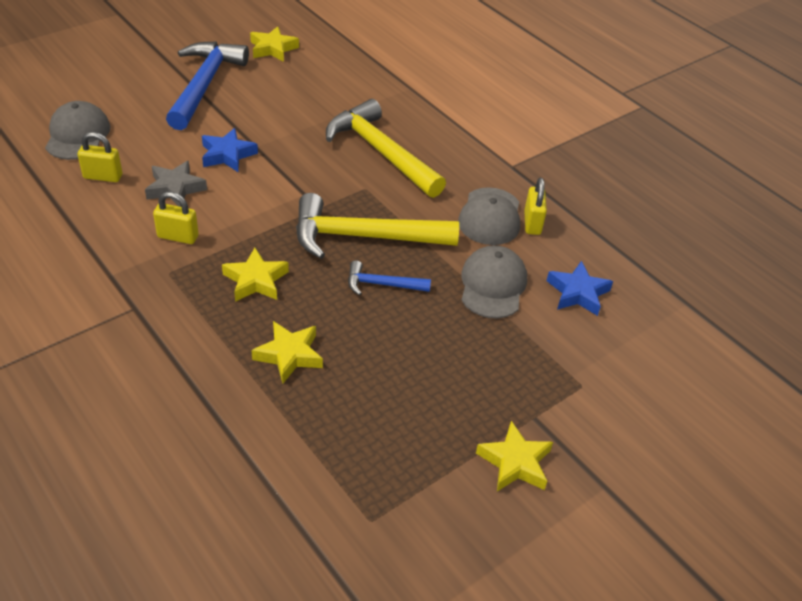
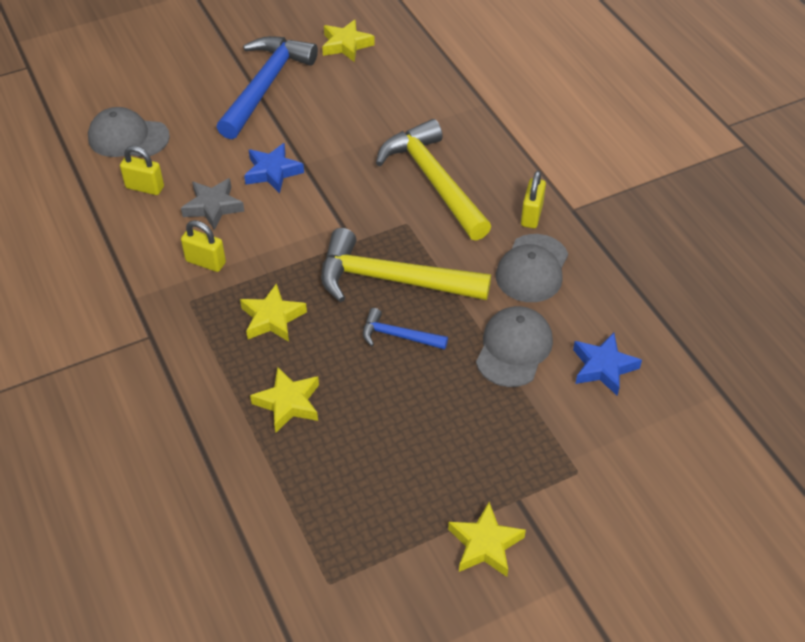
camera: 15 degrees right, 5 degrees up
grey cap [45,101,111,160] -> grey cap turned 90 degrees counterclockwise [88,107,170,157]
yellow padlock [524,178,547,235] -> yellow padlock moved to [521,171,546,228]

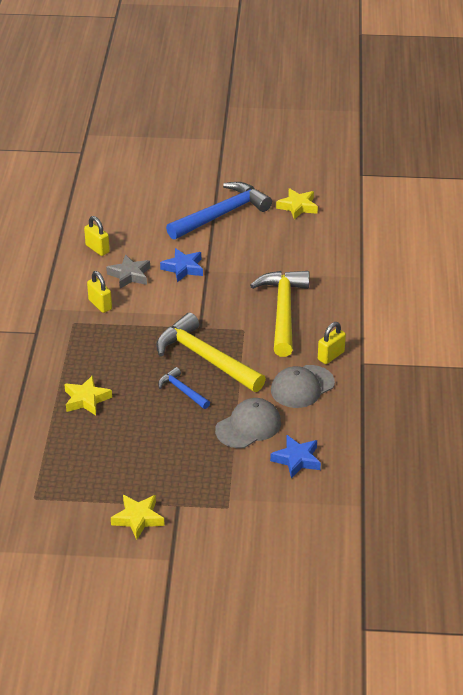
camera: 30 degrees right, 10 degrees down
grey cap [88,107,170,157] -> none
yellow star [240,283,307,342] -> none

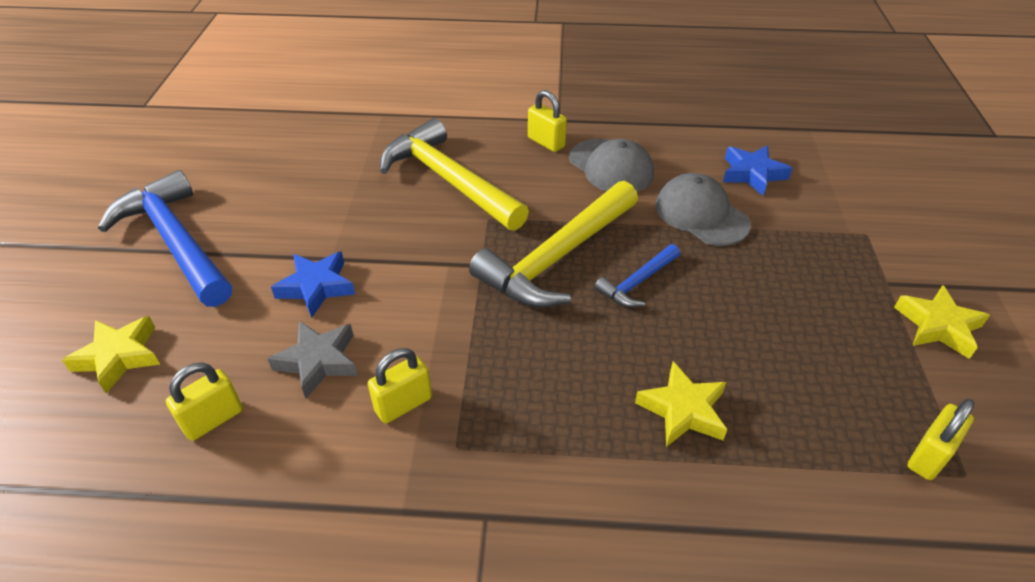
camera: 90 degrees left, 5 degrees up
yellow hammer [250,271,309,357] -> yellow hammer turned 45 degrees clockwise [380,118,529,231]
yellow star [276,188,318,220] -> yellow star moved to [62,316,160,394]
none -> yellow padlock [907,399,975,480]

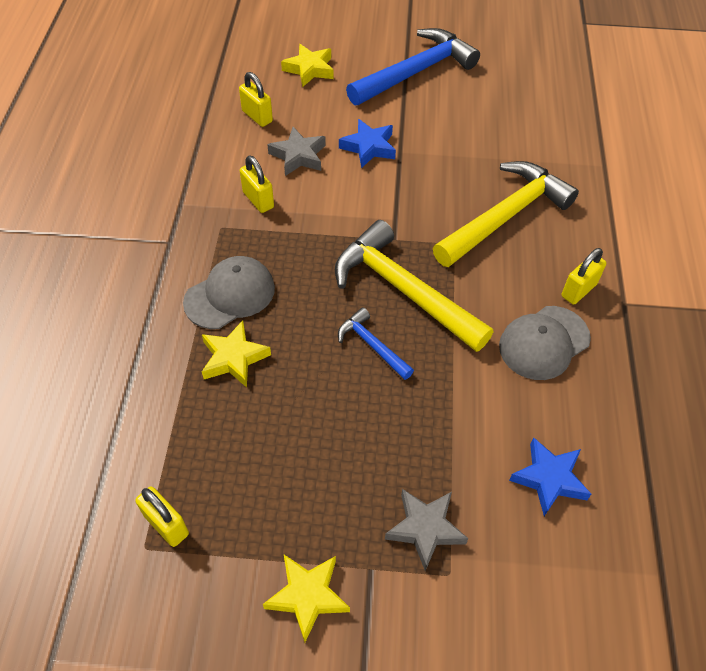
camera: 90 degrees right, 10 degrees up
grey cap [655,173,751,246] -> grey cap moved to [183,256,275,329]
none -> grey star [385,489,469,571]

